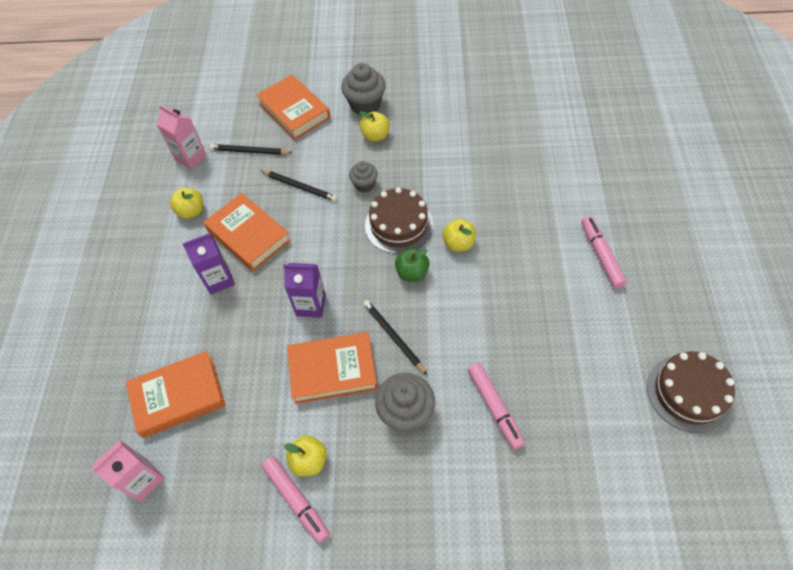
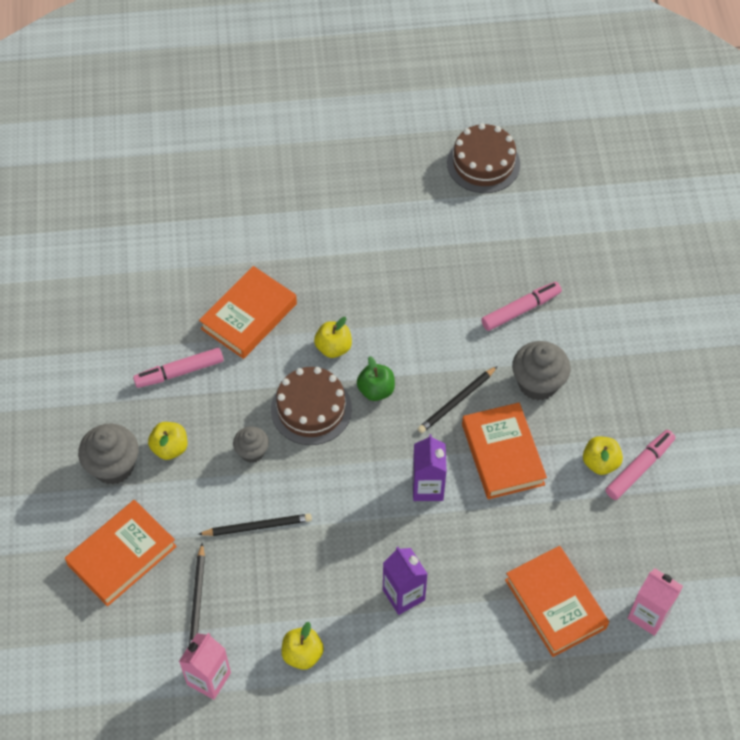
camera: 100 degrees left, 0 degrees up
orange book [203,193,291,271] -> orange book moved to [199,266,297,359]
black pencil [260,170,337,202] -> black pencil turned 60 degrees clockwise [198,514,312,536]
pink marker [581,216,627,289] -> pink marker moved to [133,348,224,388]

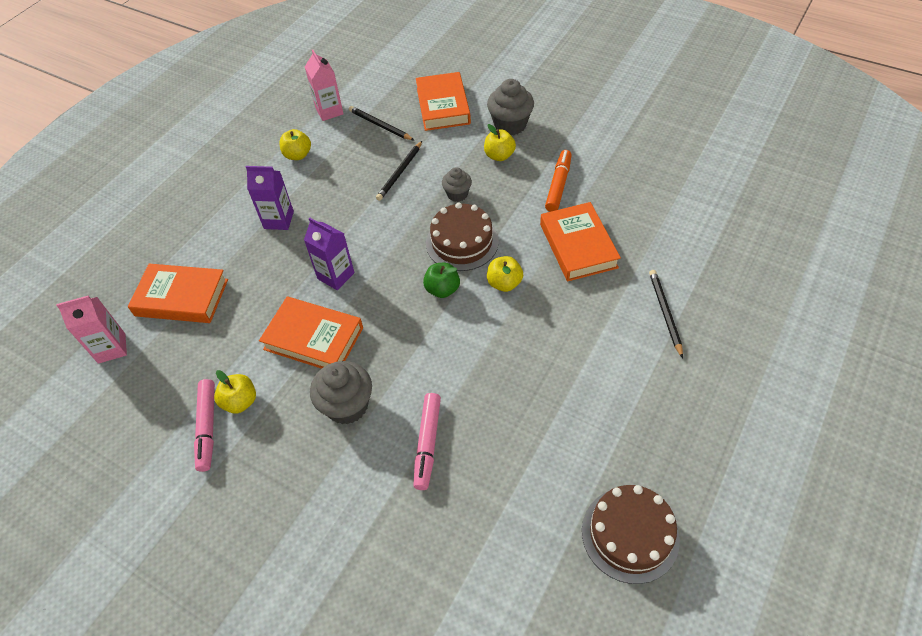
camera: 130 degrees right, 5 degrees down
pink marker [133,348,224,388] -> orange marker [545,150,572,212]
black pencil [418,366,497,433] -> black pencil moved to [649,270,683,358]

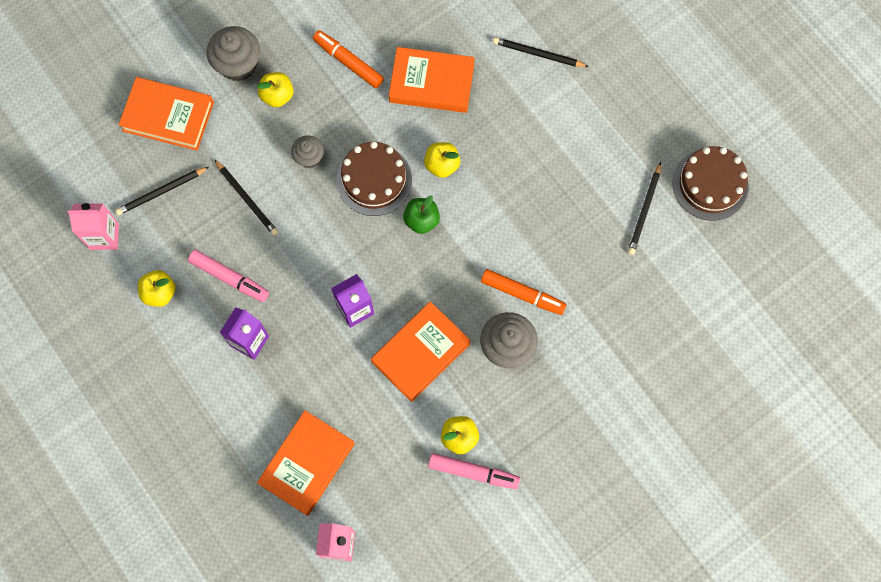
camera: 70 degrees left, 20 degrees up
pink marker [413,393,441,490] -> pink marker moved to [188,250,269,302]
none -> orange marker [481,269,567,315]
none -> black pencil [628,162,661,255]

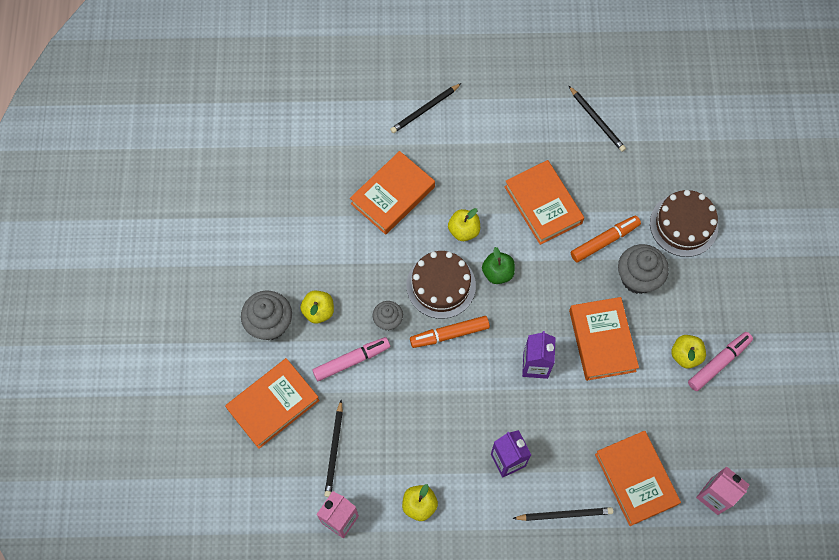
camera: 55 degrees left, 5 degrees down
pink marker [188,250,269,302] -> pink marker moved to [312,337,390,381]
black pencil [214,159,278,236] -> black pencil moved to [512,507,613,521]
orange marker [313,30,384,88] -> orange marker moved to [410,316,490,348]
brown cake [673,146,748,221] -> brown cake moved to [650,190,718,257]
none -> orange book [504,160,584,245]

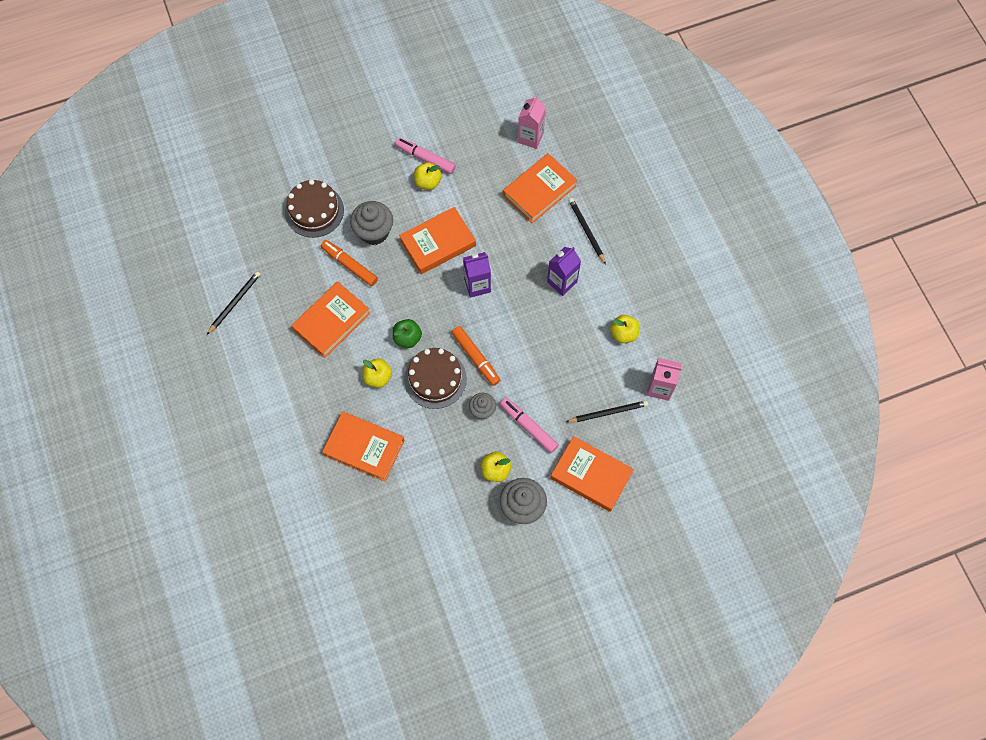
camera: 110 degrees left, 0 degrees up
black pencil [390,83,462,133] -> none

